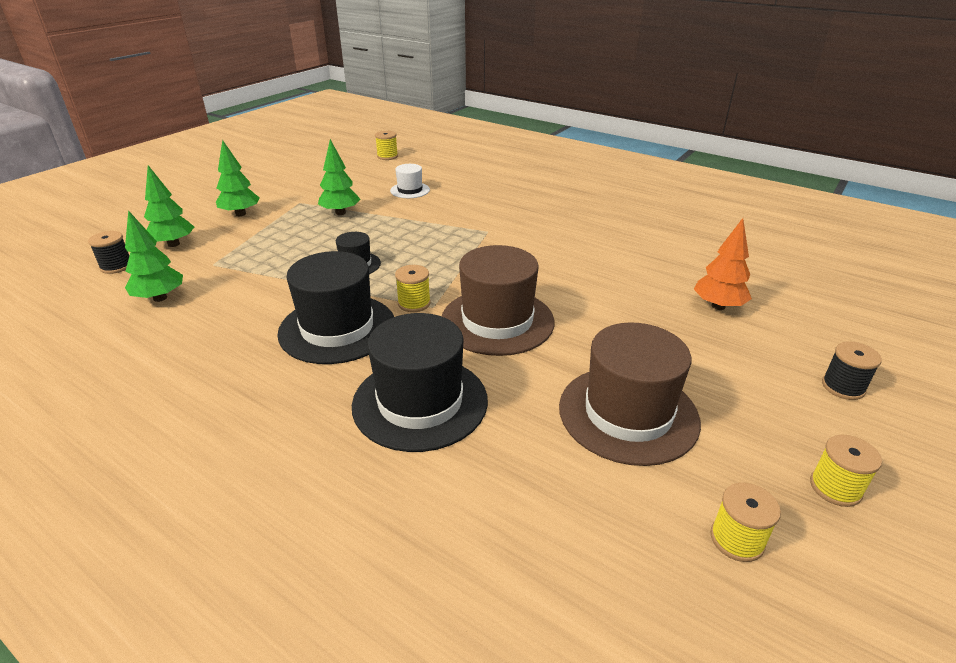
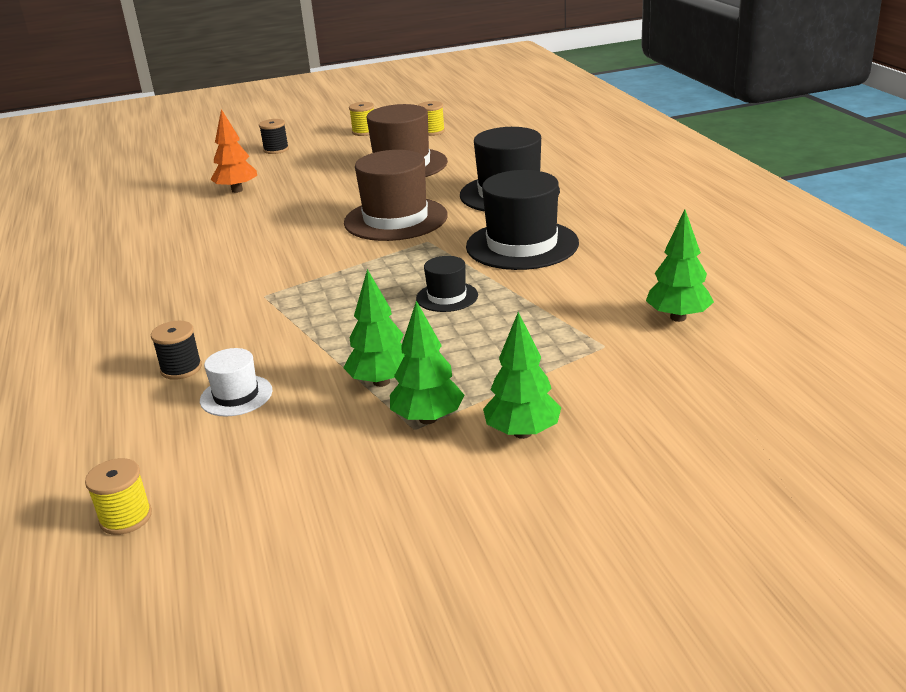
camera: 140 degrees left, 5 degrees down
black spool [88,231,129,274] -> black spool moved to [151,321,202,380]
green tree [144,165,194,247] -> green tree moved to [390,301,464,424]
yellow spool [395,265,431,312] -> none

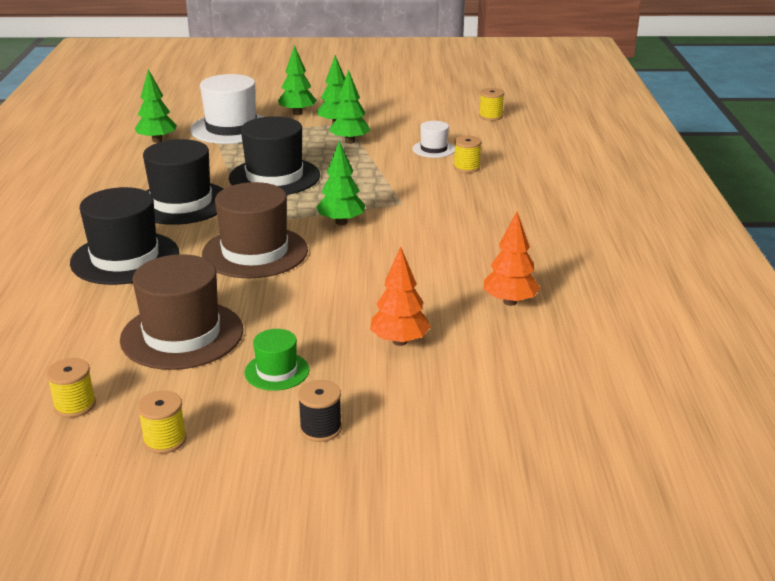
camera: 165 degrees left, 0 degrees up
black spool [151,321,202,380] -> yellow spool [454,136,482,173]
black hat [416,256,478,312] -> black hat [229,116,320,195], size x1.99
none -> white hat [190,74,264,144]
none -> green hat [244,329,309,391]
none -> green tree [316,140,366,225]
none -> orange tree [484,211,540,306]

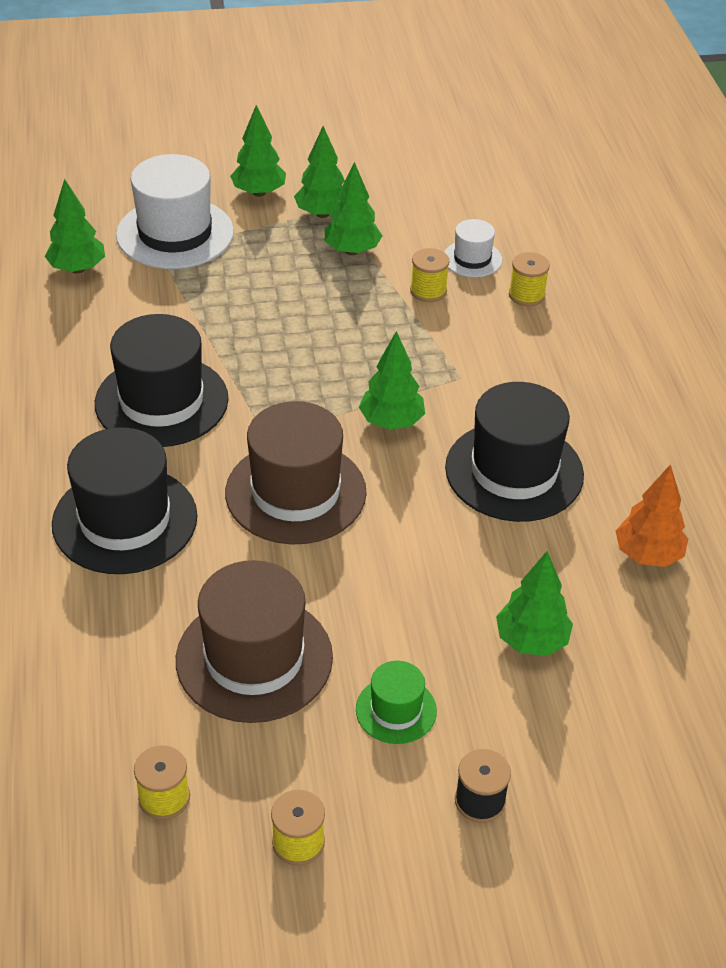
camera: 10 degrees left, 15 degrees up
black hat [229,116,320,195] -> black hat moved to [445,382,584,522]
orange tree [370,247,431,346] -> green tree [496,551,573,656]
yellow spool [479,88,504,121] -> yellow spool moved to [410,248,450,302]

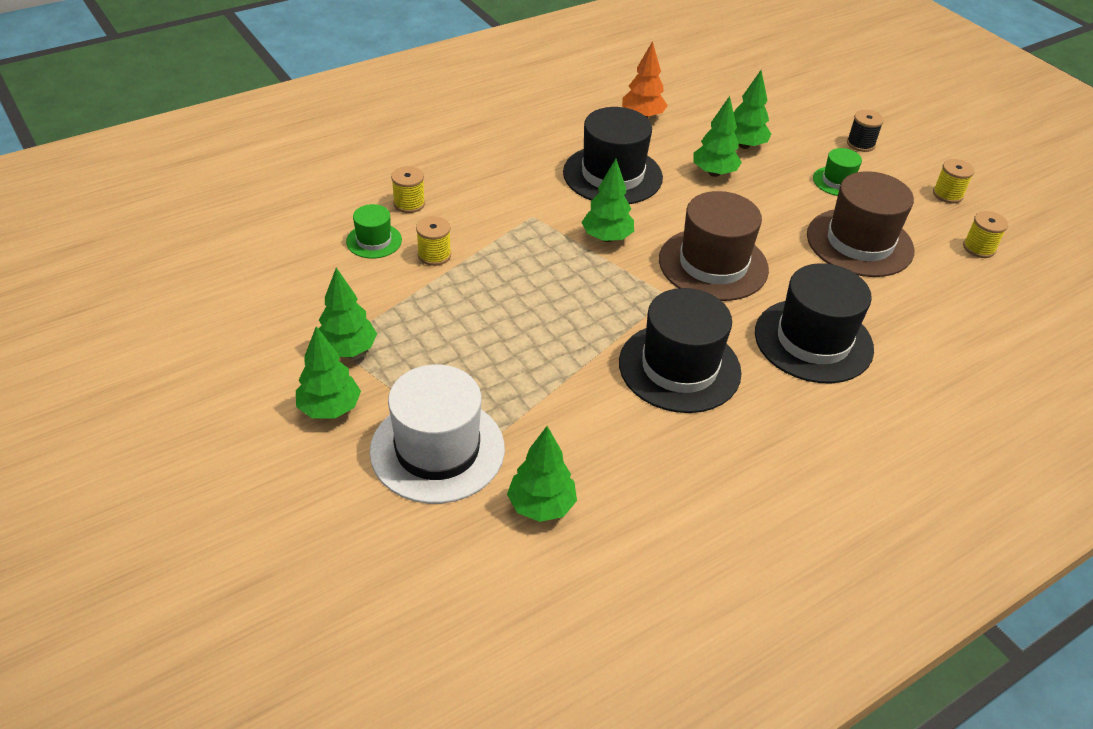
camera: 115 degrees left, 0 degrees up
green tree [325,162,382,255] -> green tree moved to [693,96,742,177]
white hat [444,219,502,277] -> green hat [346,204,402,259]

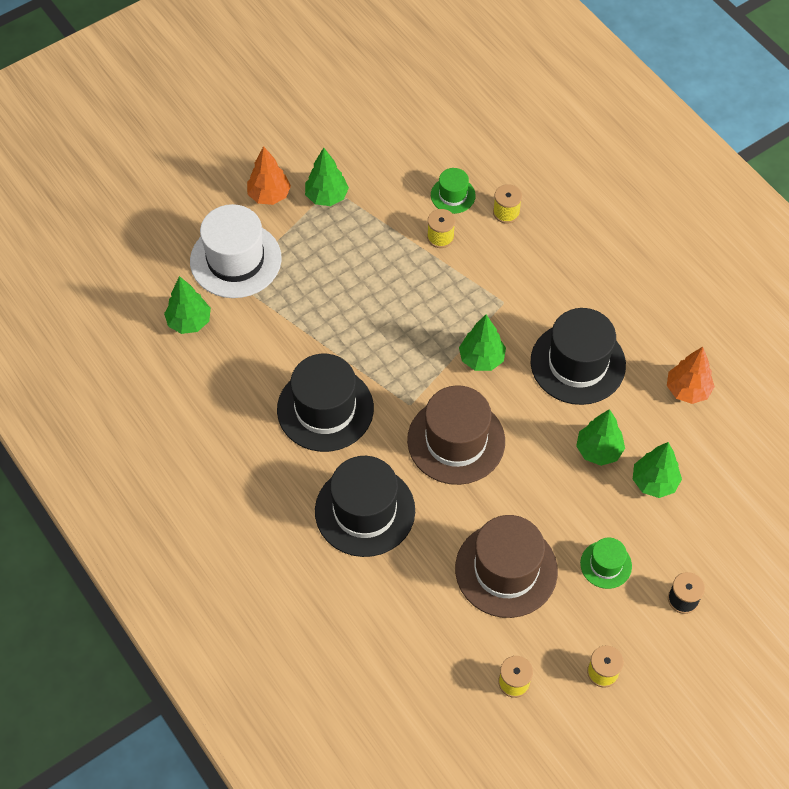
camera: 90 degrees right, 15 degrees up
green tree [296,326,361,419] -> orange tree [247,146,291,205]

